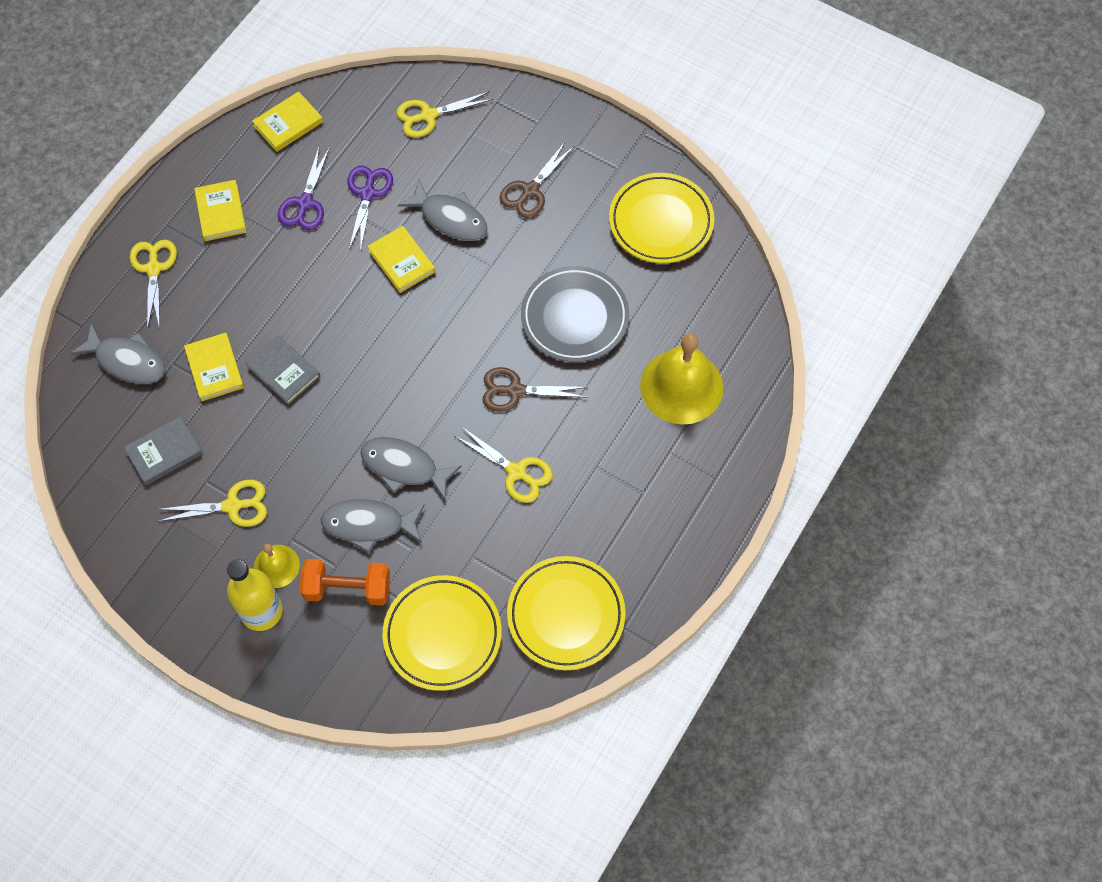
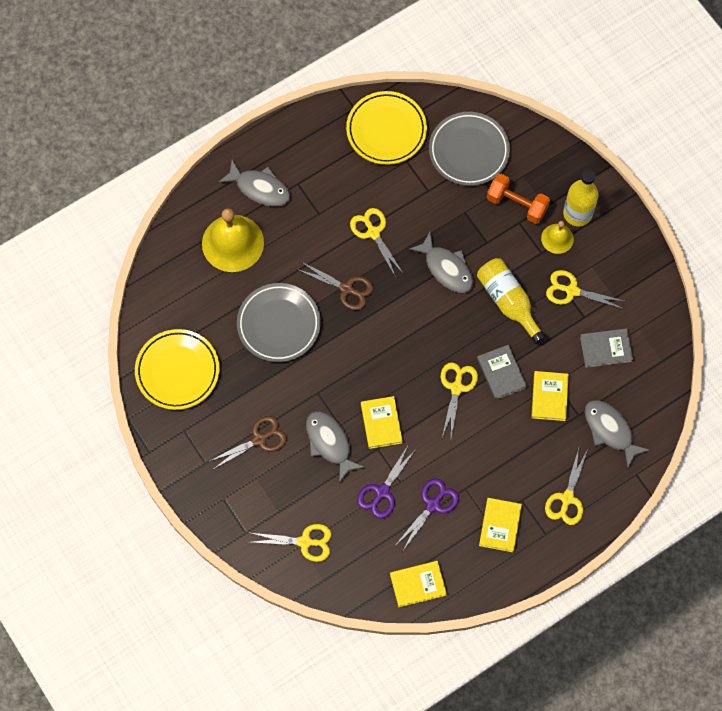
camera: 155 degrees left, 5 degrees up
grey fish [321,499,425,553] -> grey fish moved to [218,160,290,206]
yellow plate [383,575,502,691] -> grey plate [429,112,510,186]
none -> yellow scissors [441,362,478,437]
none -> yellow bottle [477,258,546,344]

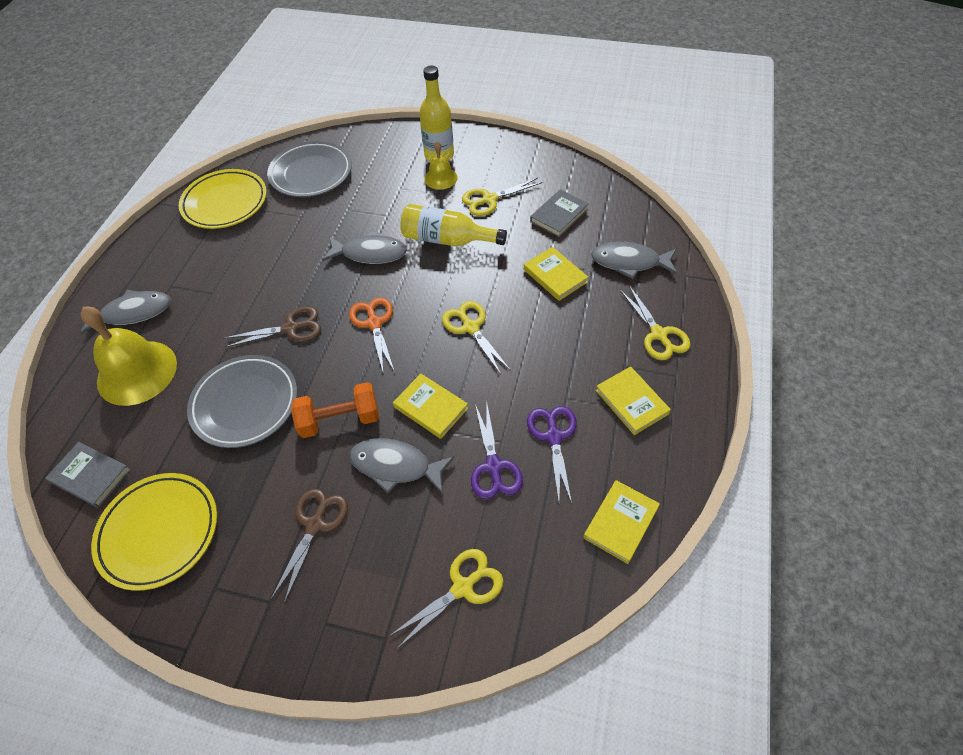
camera: 40 degrees left, 15 degrees down
yellow scissors [350,208,403,276] -> none
grey book [477,345,527,400] -> grey book moved to [45,442,131,508]
orange dumbbell [487,174,550,224] -> orange dumbbell moved to [291,382,379,438]
none -> orange scissors [349,297,394,371]

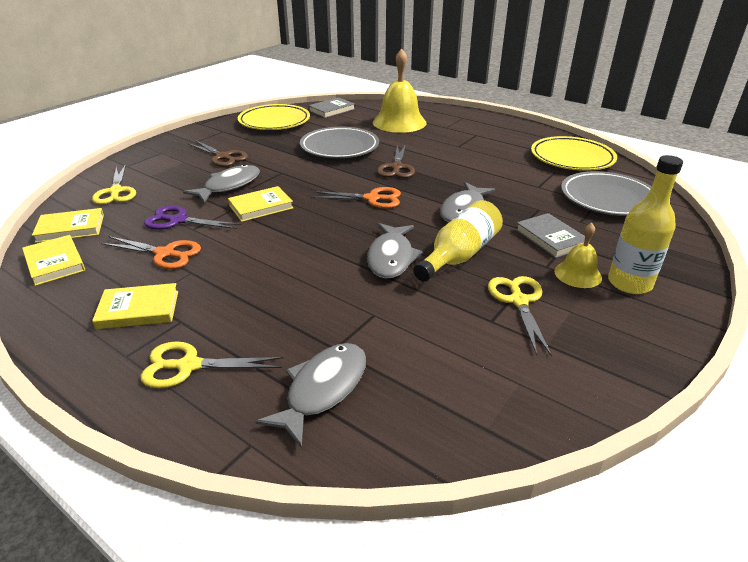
camera: 110 degrees right, 20 degrees down
grey fish [80,290,171,335] -> grey fish moved to [367,223,423,279]
orange dumbbell [291,382,379,438] -> none
yellow scissors [442,301,511,374] -> none
yellow book [524,247,588,301] -> yellow book moved to [32,208,104,243]
purple scissors [527,406,577,504] -> orange scissors [101,236,201,269]
grey book [530,189,589,237] -> grey book moved to [516,213,590,258]

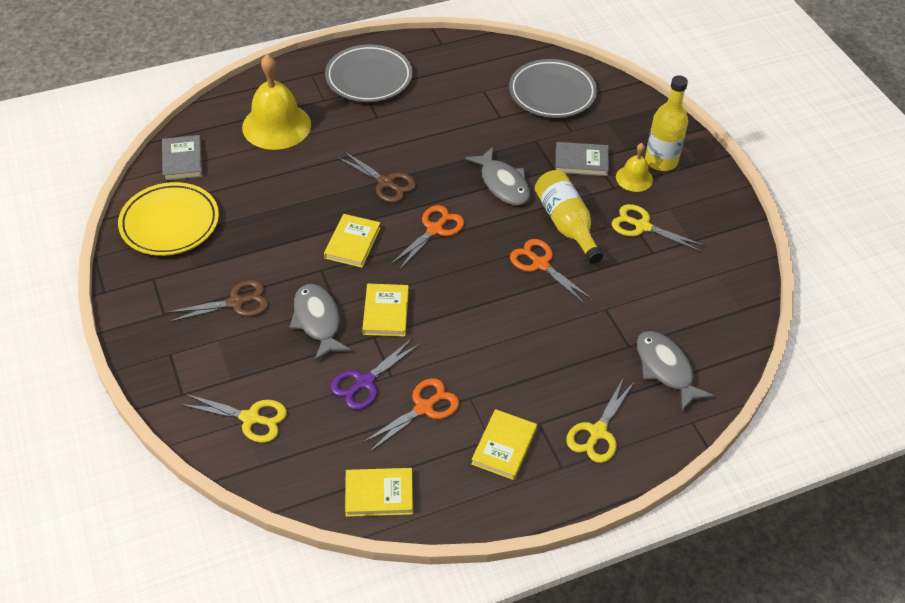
camera: 60 degrees left, 15 degrees up
yellow book [32,208,104,243] -> yellow book moved to [324,214,380,268]
grey plate [300,127,379,158] -> grey plate moved to [325,44,413,102]
grey fish [367,223,423,279] -> orange scissors [510,239,593,304]
yellow plate [531,136,617,171] -> none

